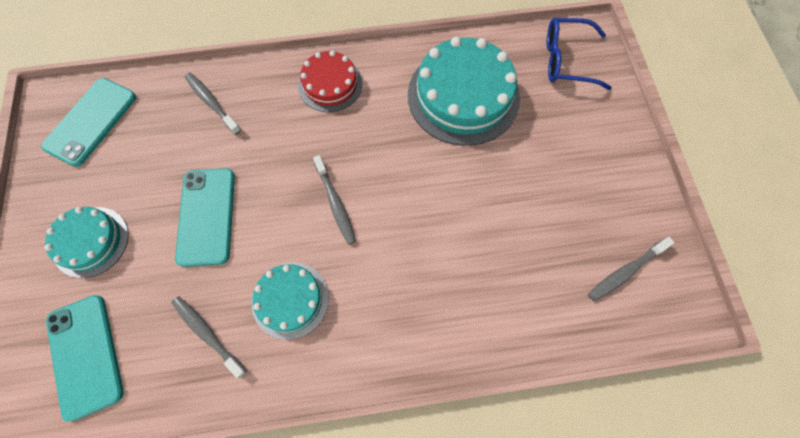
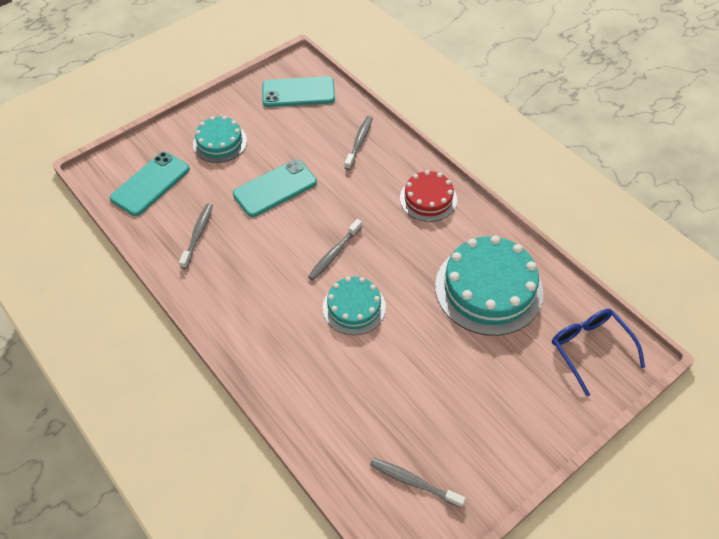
camera: 60 degrees right, 15 degrees down
turquoise cake [252,262,329,340] -> turquoise cake moved to [323,277,386,335]

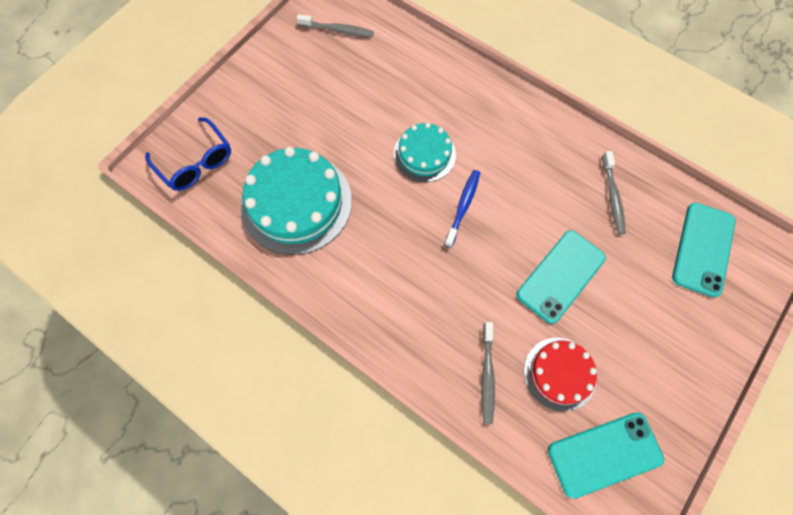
camera: 165 degrees right, 15 degrees up
turquoise cake [193,116,247,163] -> none
grey toothbrush [308,219,362,281] -> blue toothbrush [444,170,480,248]
red cake [400,170,457,222] -> red cake moved to [524,338,597,411]

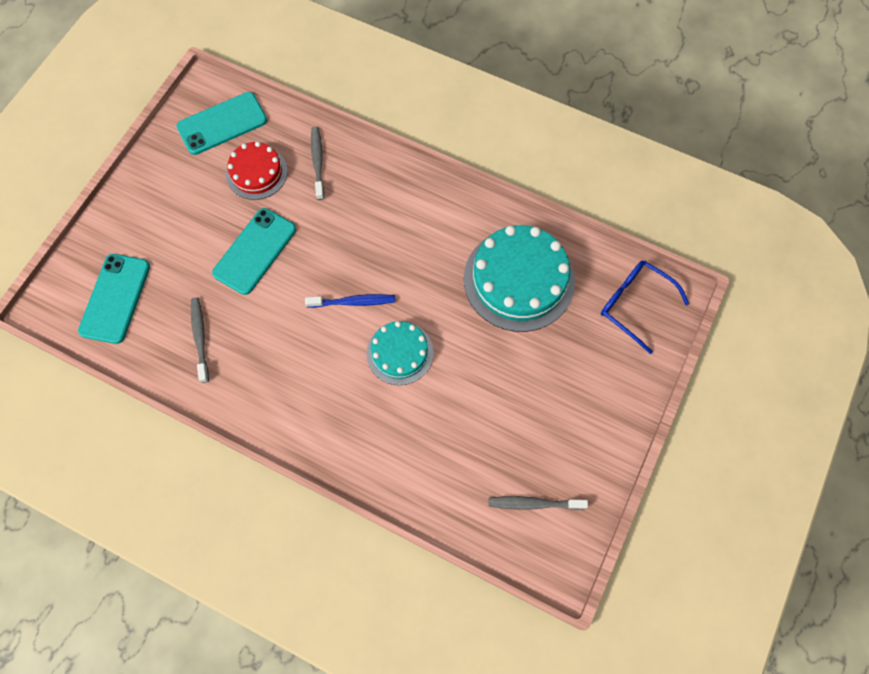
camera: 170 degrees right, 0 degrees up
blue toothbrush [444,170,480,248] -> blue toothbrush turned 105 degrees counterclockwise [305,294,395,308]

